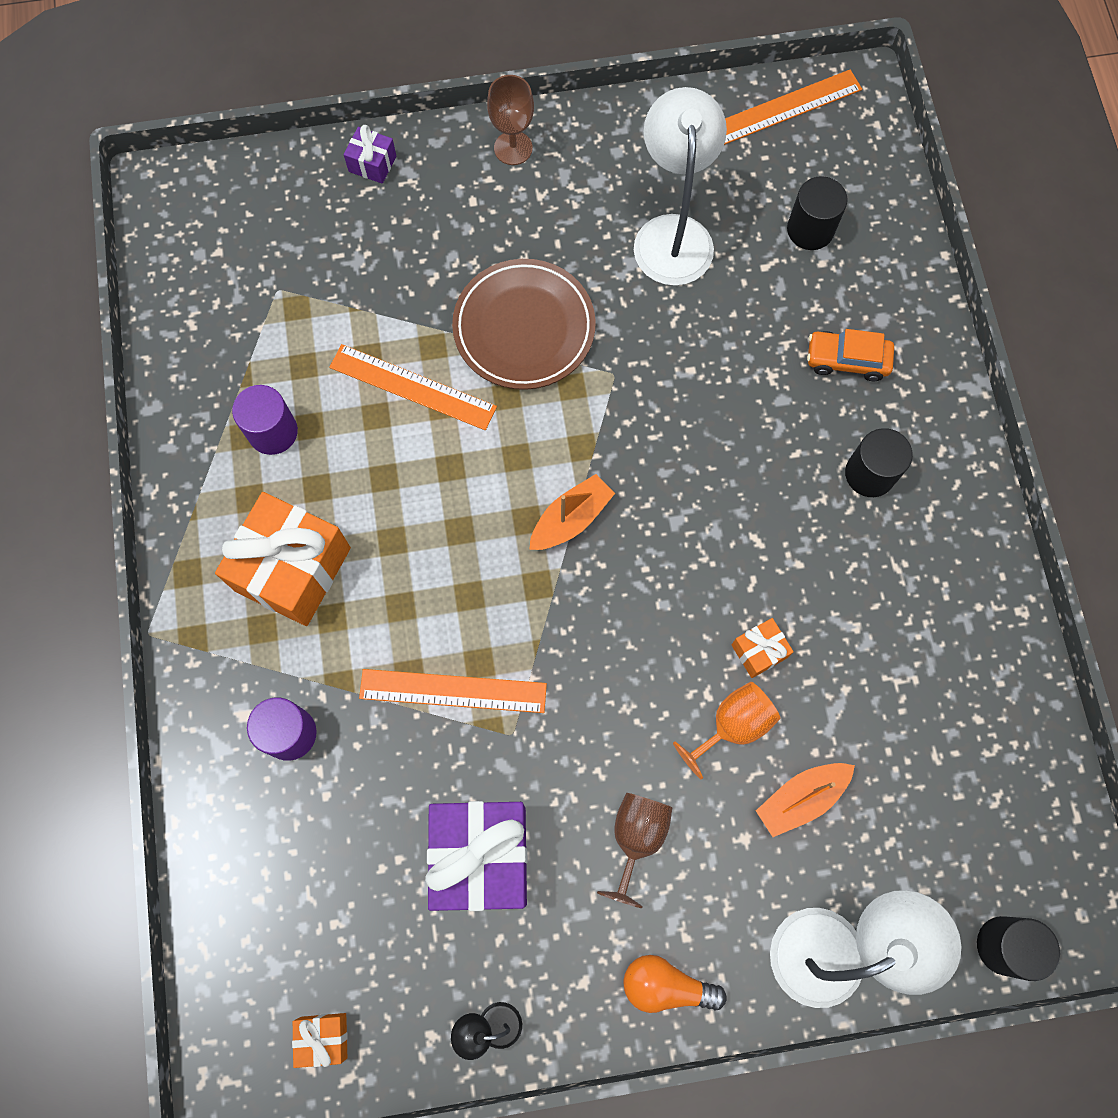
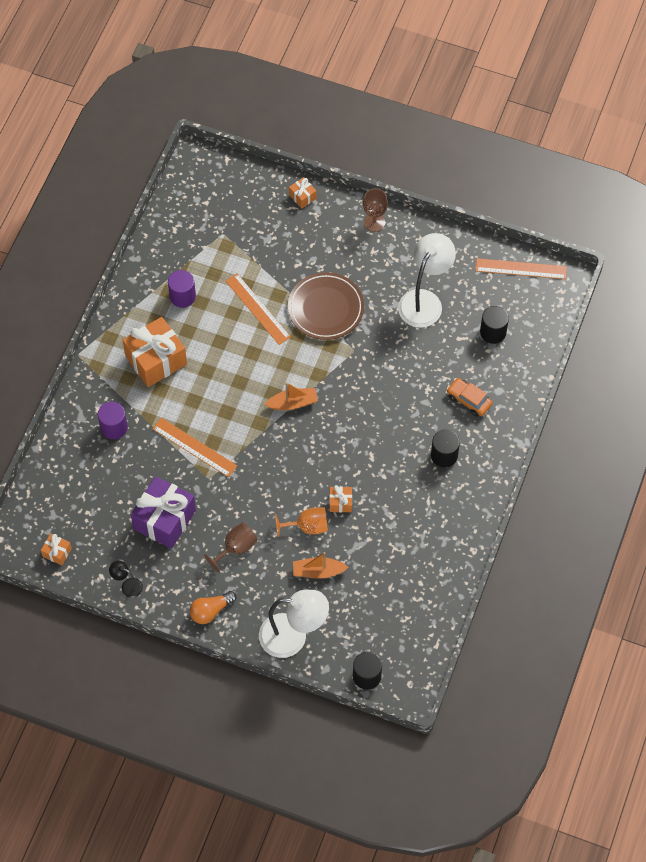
camera: 30 degrees right, 10 degrees down
purple gift [344,125,396,184] -> orange gift [289,177,316,209]
orange light bulb [623,955,727,1013] -> orange light bulb turned 75 degrees counterclockwise [190,591,236,624]

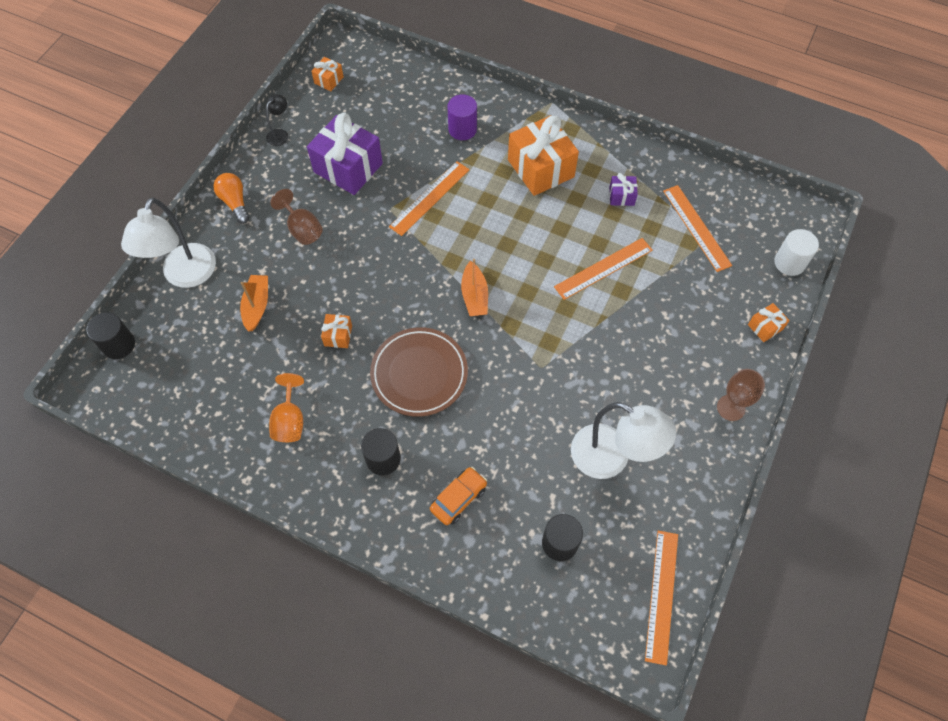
camera: 95 degrees right, 0 degrees up
purple cylinder [168,270,196,308] -> purple gift [609,173,638,206]
orange goblet [275,507,328,537] -> orange goblet moved to [269,373,304,442]
brown plate [288,272,364,340] -> brown plate moved to [370,327,468,417]
none -> orange ruler [663,185,732,272]
none -> white cylinder [774,229,819,276]

